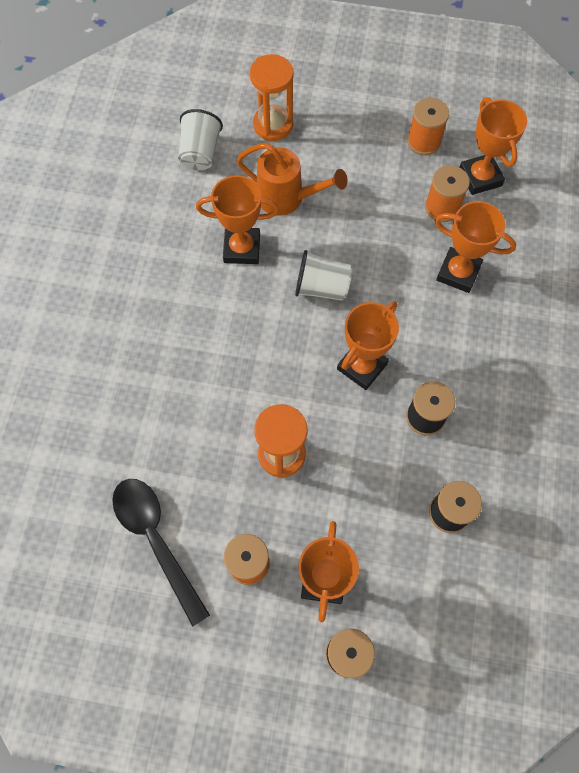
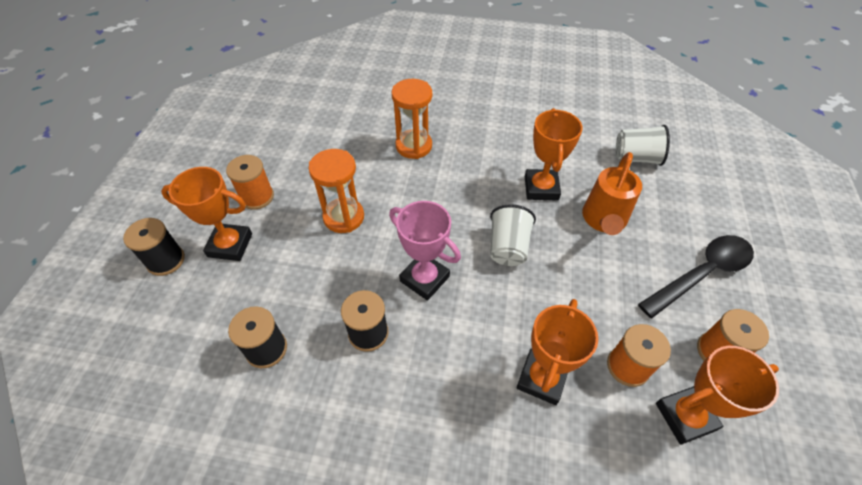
camera: 90 degrees right, 15 degrees down
black spoon [112,479,210,627] -> black spoon moved to [638,235,754,318]
orange hourglass [250,54,294,141] -> orange hourglass moved to [392,79,432,159]
orange trophy [337,301,399,390] -> pink trophy [389,201,461,301]

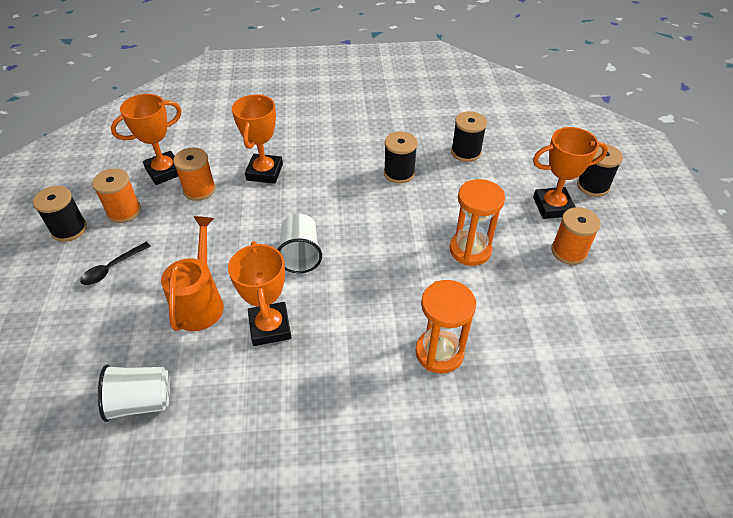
camera: 165 degrees right, 5 degrees down
pink trophy [389,201,461,301] -> none
black spoon [638,235,754,318] -> black spoon [80,242,151,285], size x0.54
none -> black spool [33,186,87,242]

